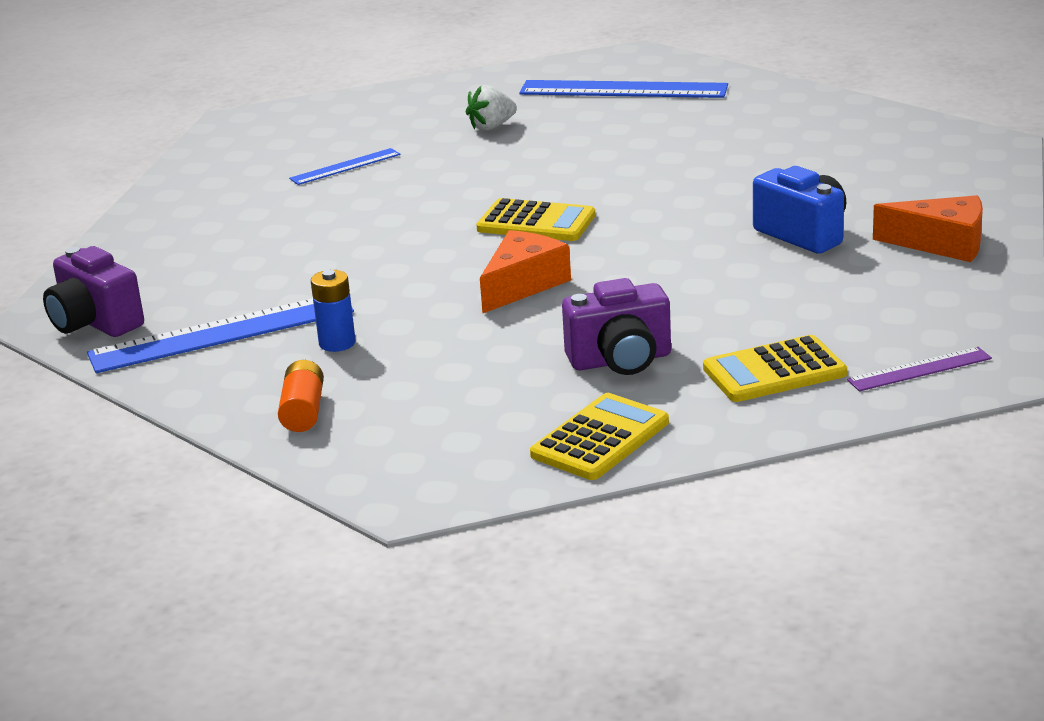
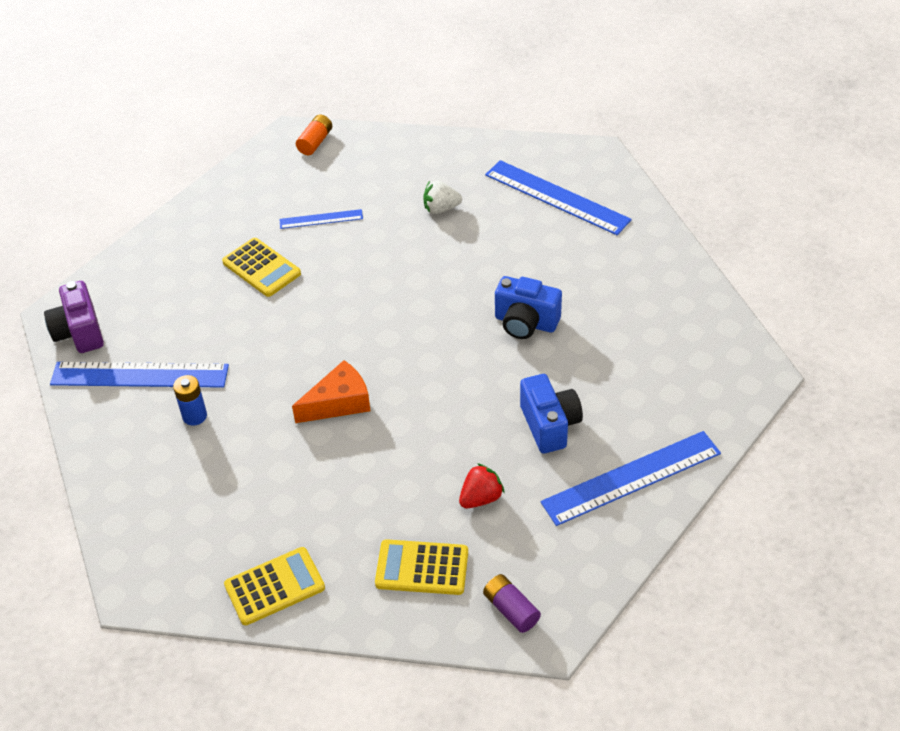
camera: 25 degrees right, 20 degrees up
orange battery [278,360,324,432] -> orange battery moved to [296,115,332,155]
yellow calculator [476,198,595,241] -> yellow calculator moved to [222,238,301,297]
purple camera [562,278,671,375] -> none
purple ruler [847,347,992,391] -> purple battery [483,574,541,633]
orange cheese [873,195,983,262] -> blue ruler [540,431,721,526]
none -> red strawberry [459,463,505,508]
none -> blue camera [495,276,562,339]

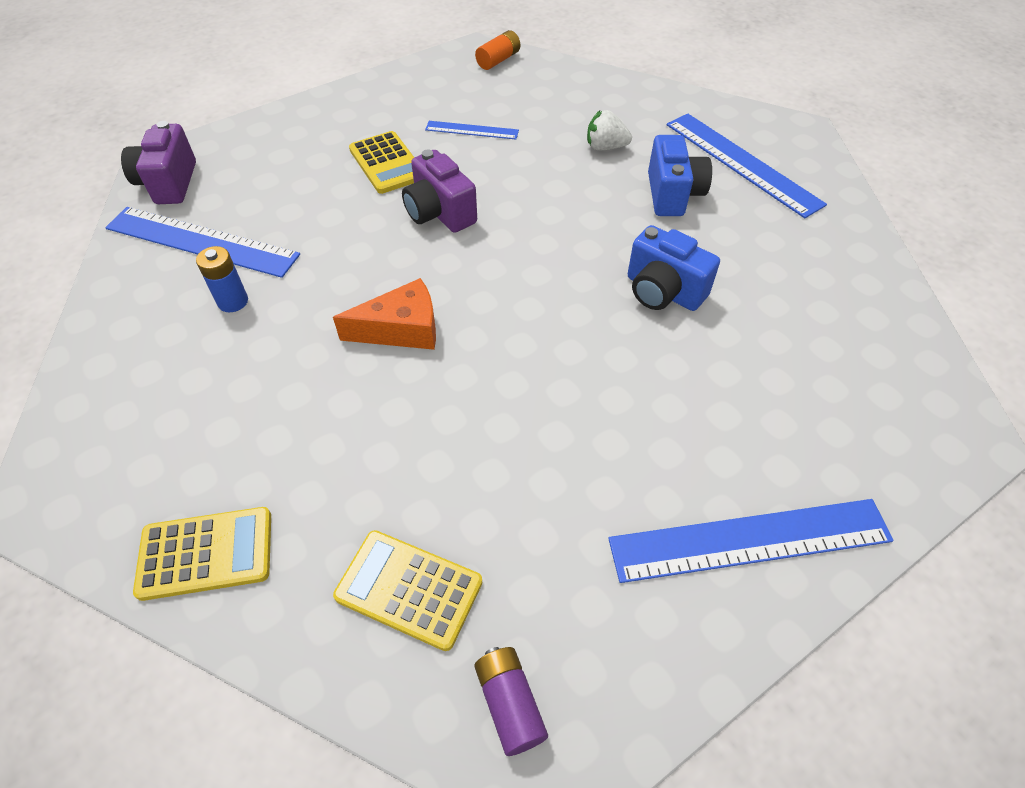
camera: 15 degrees right, 5 degrees up
red strawberry [459,463,505,508] -> none
blue camera [520,374,583,453] -> blue camera moved to [648,135,712,216]
none -> purple camera [402,150,477,233]

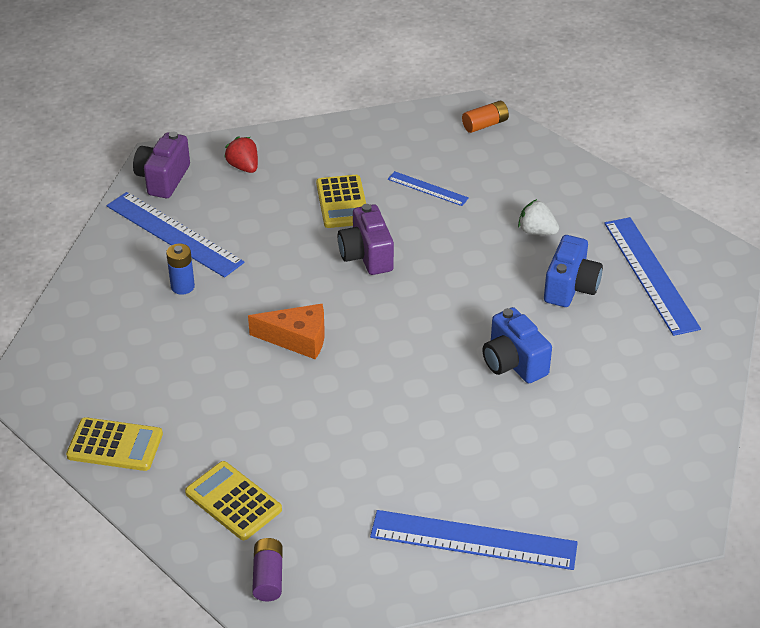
camera: 20 degrees right, 10 degrees down
none -> red strawberry [224,136,258,173]

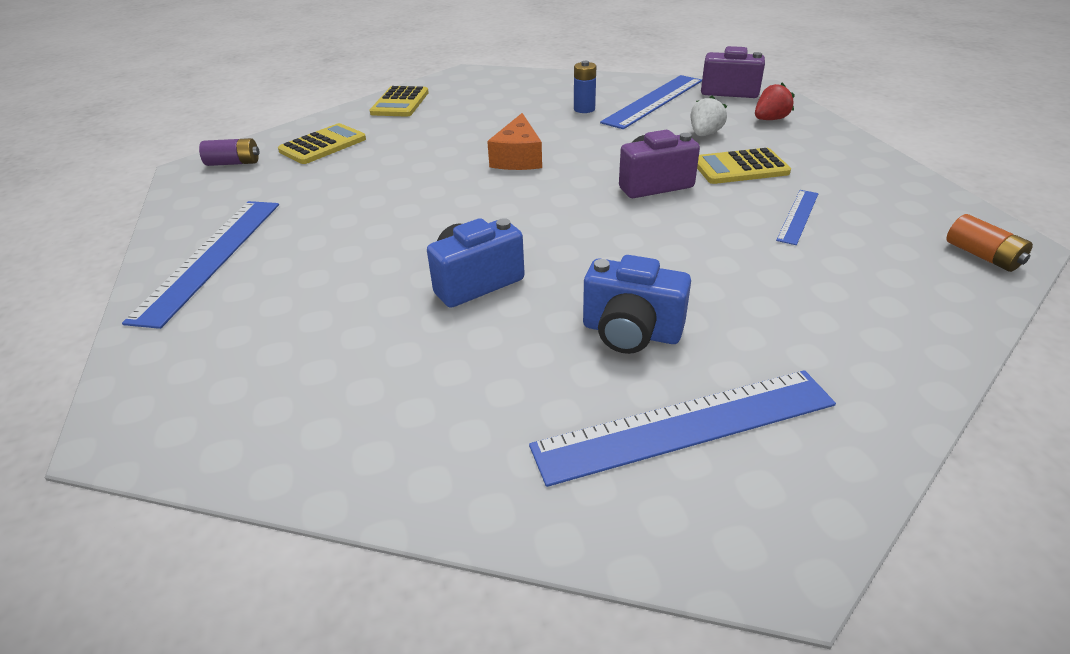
camera: 90 degrees right, 5 degrees down
white strawberry [518,199,559,235] -> white strawberry moved to [690,96,727,136]

